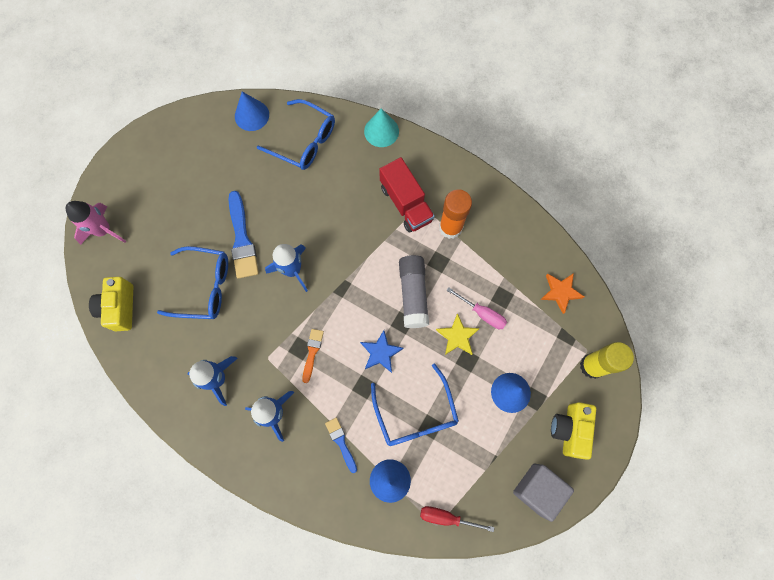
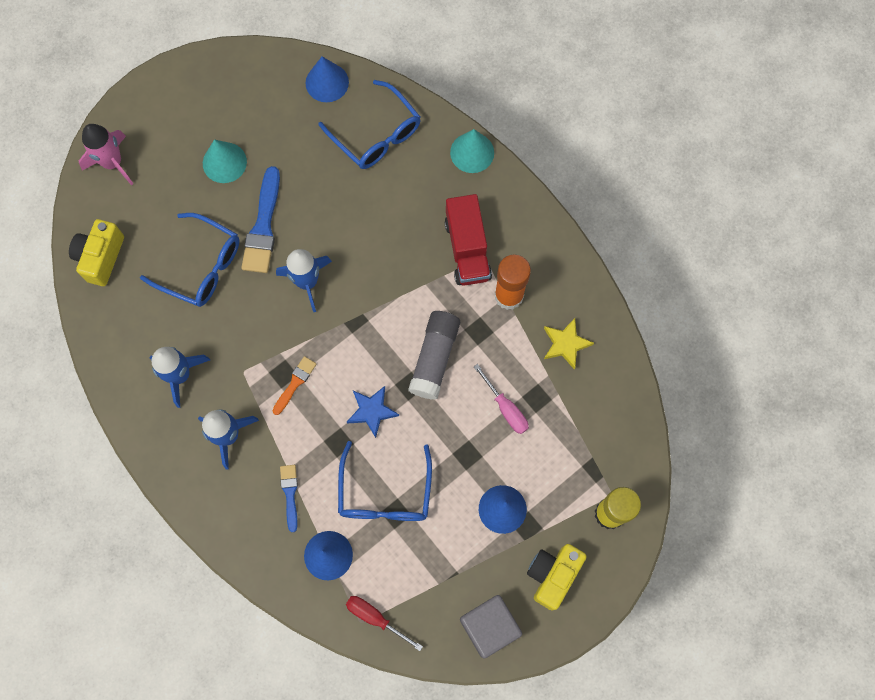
camera: 20 degrees right, 0 degrees up
yellow star [436,313,480,355] -> yellow star moved to [544,318,594,369]
orange star [540,273,584,314] -> none
none -> turquoise cone [203,139,247,183]

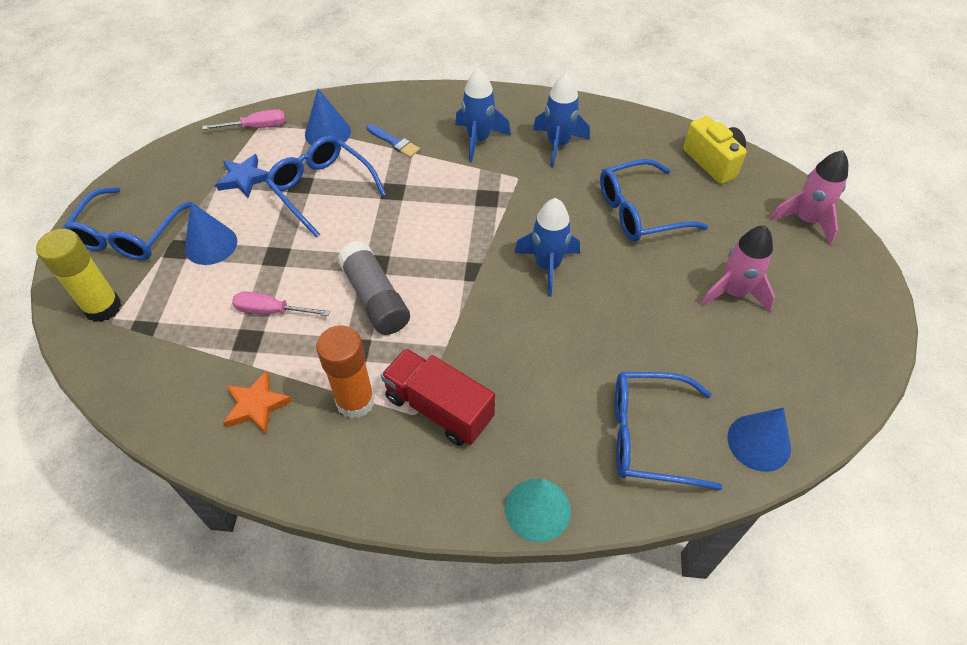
camera: 135 degrees right, 20 degrees down
turquoise cone [203,139,247,183] -> pink rocket [701,226,775,312]
blue brush [241,166,280,273] -> none
orange brush [273,356,317,415] -> none
red screwdriver [346,596,423,651] -> pink screwdriver [202,109,286,130]
blue star [347,386,399,438] -> blue star moved to [216,154,269,198]
grey cube [460,595,522,658] -> none
yellow camera [527,544,587,610] -> blue glasses [62,187,191,261]
yellow star [544,318,594,369] -> orange star [223,370,293,435]

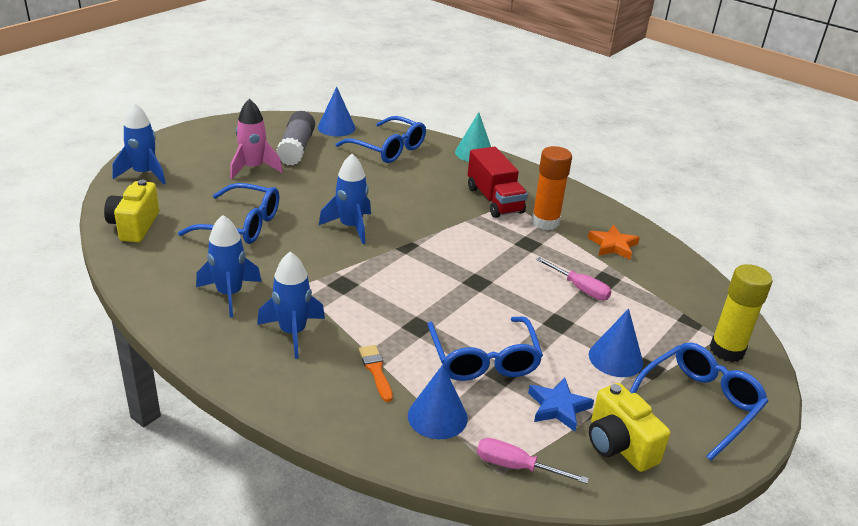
camera: 150 degrees left, 20 degrees down
grey glue stick [337,241,410,335] -> grey glue stick moved to [276,111,315,166]
blue brush [367,124,420,158] -> orange brush [359,345,393,402]
pink rocket [770,150,848,245] -> blue rocket [112,103,166,184]
none -> yellow camera [589,383,670,472]

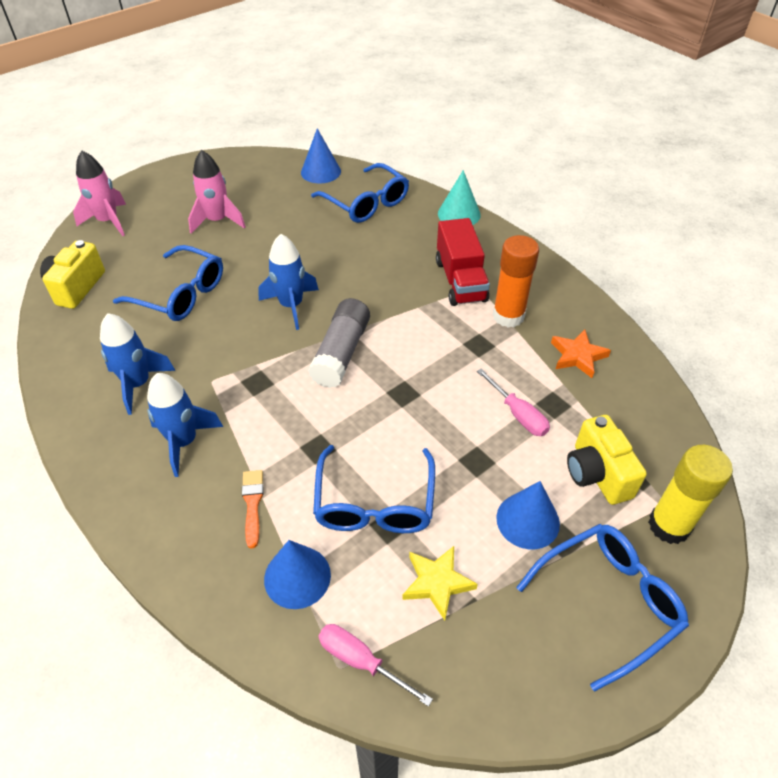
camera: 15 degrees right, 15 degrees up
blue rocket [112,103,166,184] -> pink rocket [73,151,126,236]
grey glue stick [276,111,315,166] -> grey glue stick moved to [308,298,370,388]
blue star [528,378,594,432] -> yellow star [402,546,478,620]
yellow camera [589,383,670,472] -> yellow camera moved to [567,415,647,505]

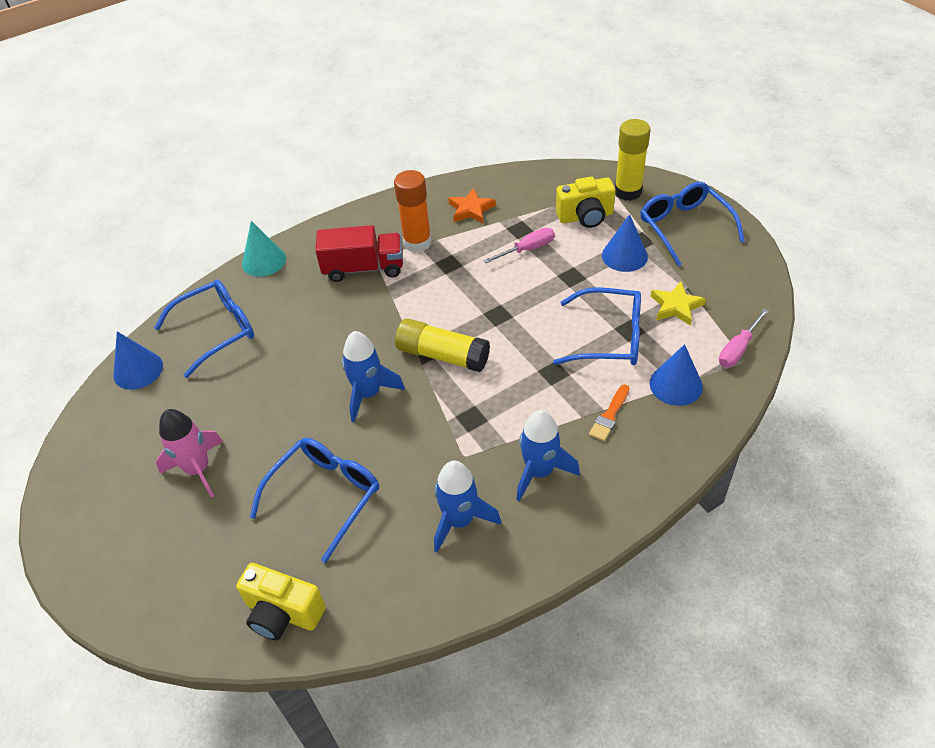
camera: 80 degrees left, 0 degrees up
pink rocket [73,151,126,236] -> none
orange brush [242,470,264,549] -> orange brush turned 60 degrees counterclockwise [589,385,629,441]
grey glue stick [308,298,370,388] -> yellow glue stick [395,318,490,372]

